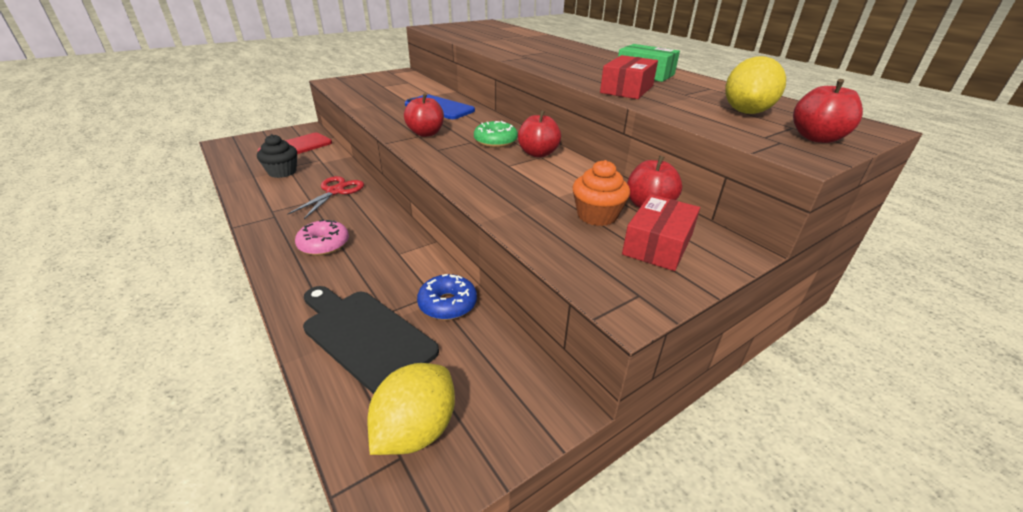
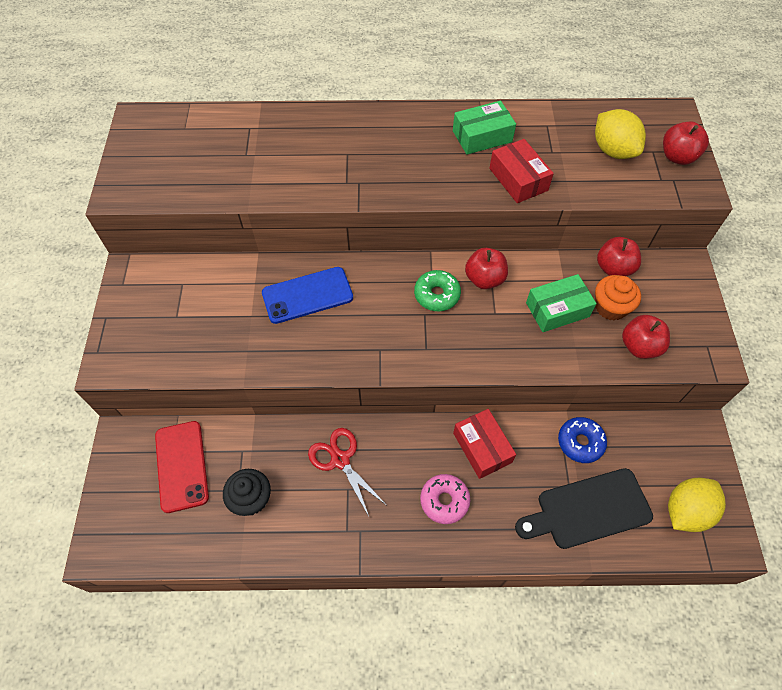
camera: 55 degrees left, 25 degrees up
yellow lemon [368,363,455,455] -> yellow lemon turned 75 degrees clockwise [668,478,726,532]
red apple [404,93,444,137] -> red apple moved to [622,315,670,359]
red box [622,194,700,271] -> red box moved to [453,409,516,479]
none -> green box [526,274,597,332]

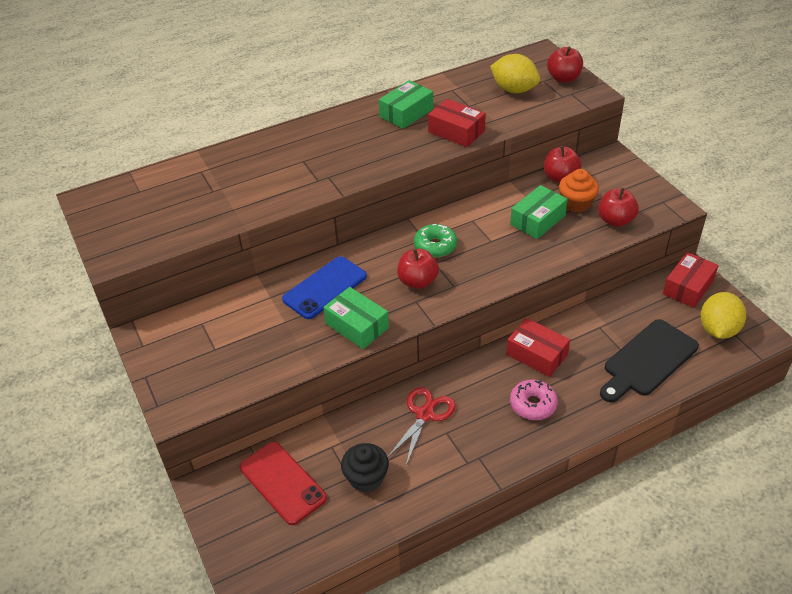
camera: 25 degrees left, 15 degrees down
red scissors [308,428,386,516] -> red scissors turned 90 degrees clockwise [388,387,456,466]
red apple [465,248,508,289] -> red apple moved to [397,249,439,289]
blue donut [558,417,607,463] -> none
none -> green box [323,287,389,349]
none -> red box [663,252,719,308]

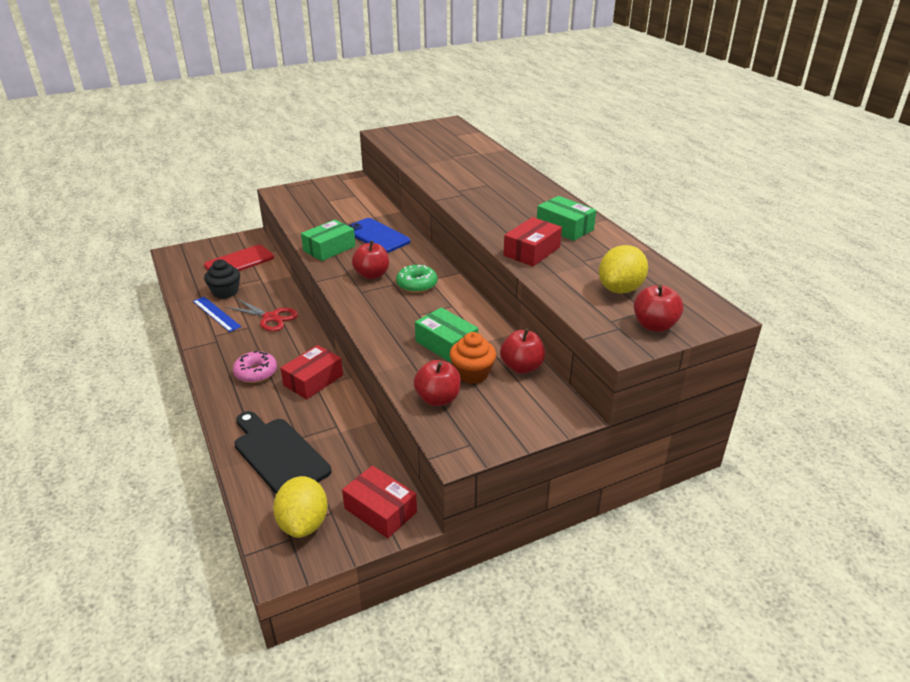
camera: 90 degrees right, 10 degrees down
yellow lemon [700,292,746,339] -> yellow lemon turned 60 degrees clockwise [273,476,328,538]
none -> blue ruler [193,297,241,332]

